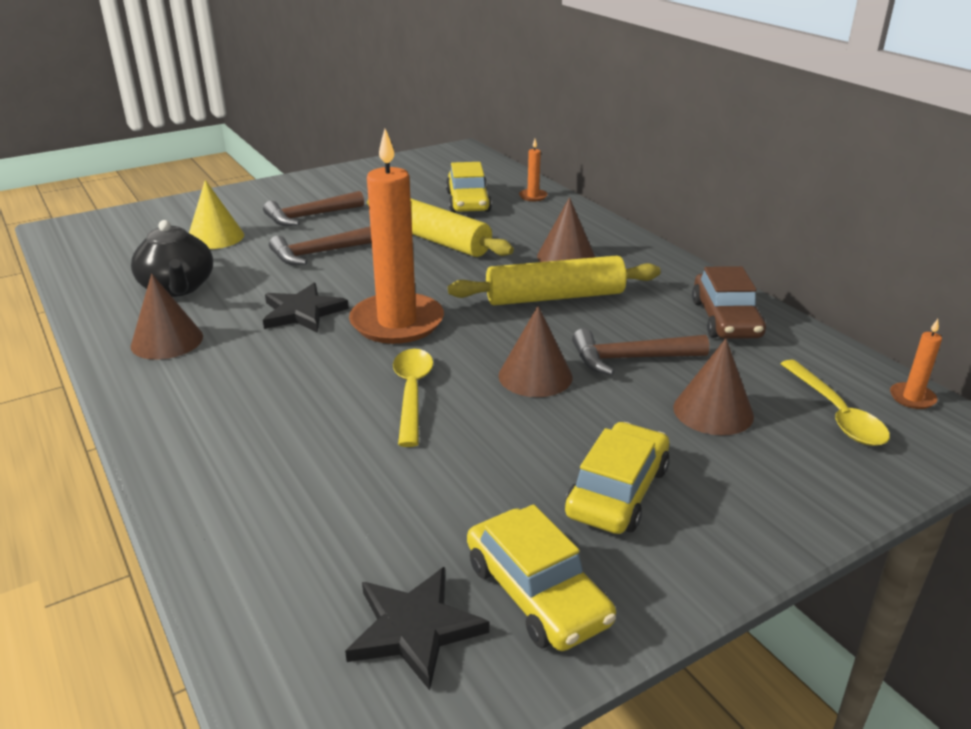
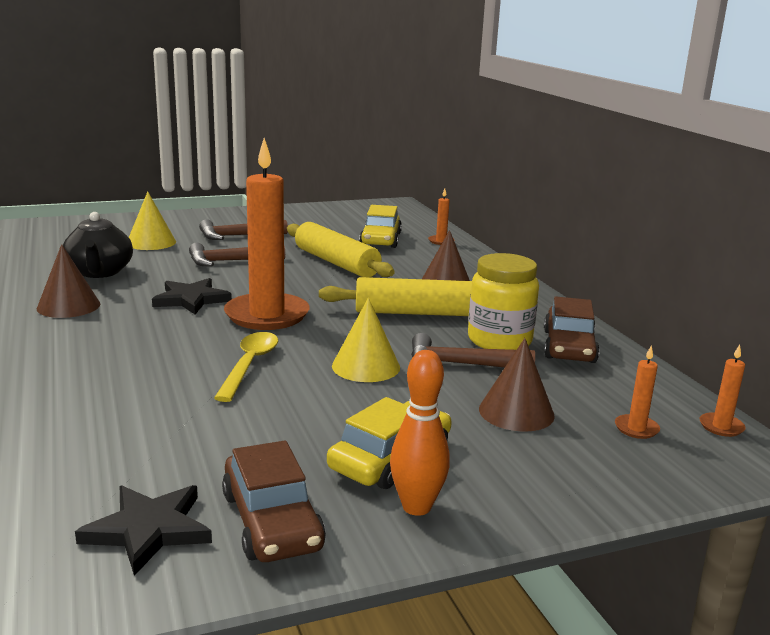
camera: 10 degrees right, 10 degrees down
yellow car [467,504,616,651] -> brown car [222,441,326,562]
brown cone [498,306,572,397] -> yellow cone [332,298,400,382]
yellow spoon [780,360,890,446] -> orange candle [615,345,660,439]
none -> orange bowling pin [390,350,450,516]
none -> yellow jar [468,253,539,350]

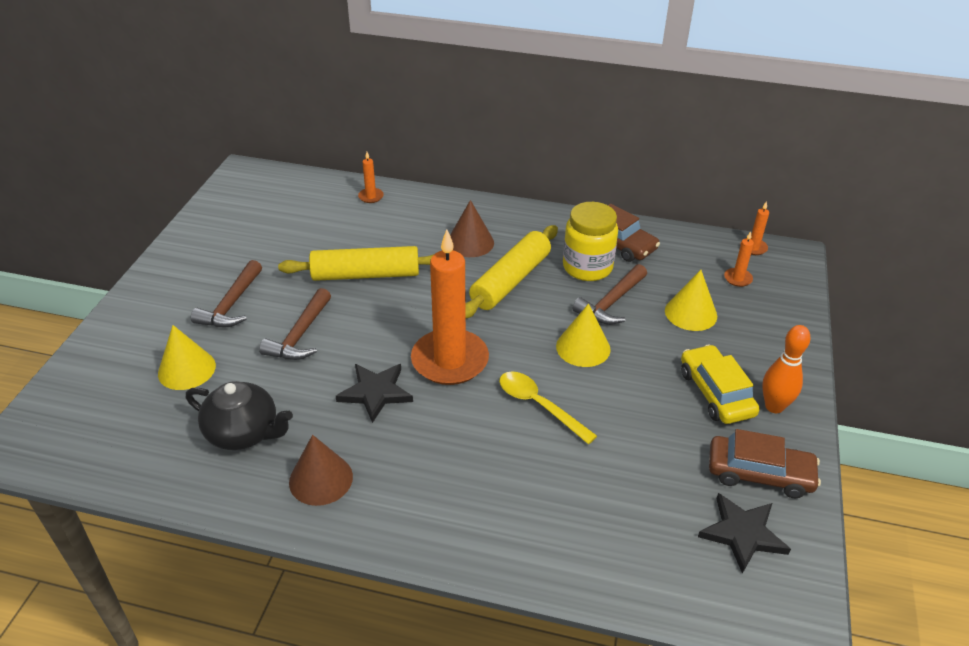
camera: 55 degrees left, 20 degrees up
yellow car [359,205,402,248] -> none
brown cone [479,338,555,432] -> yellow cone [665,270,717,331]

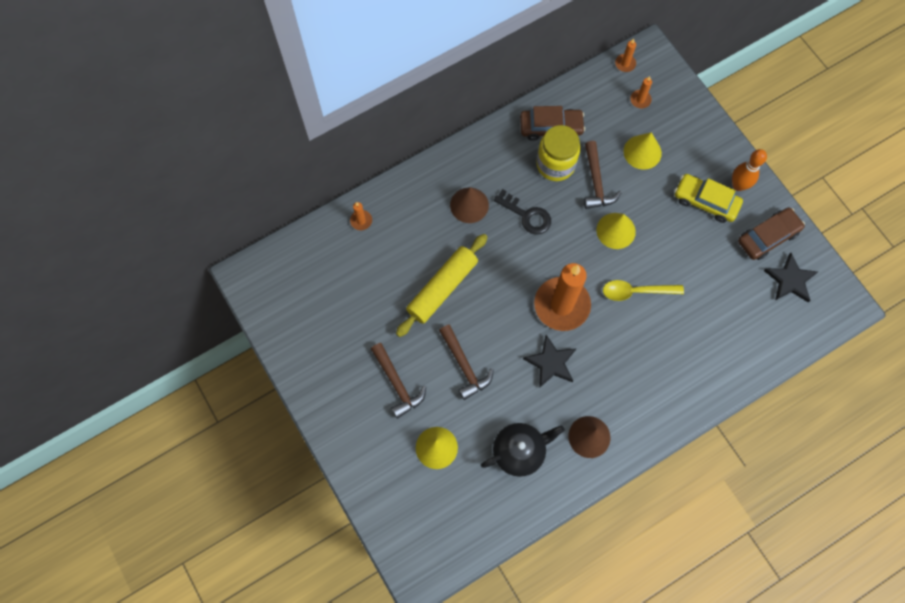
camera: 45 degrees left, 30 degrees up
yellow rolling pin [465,225,558,318] -> black key [494,189,551,235]

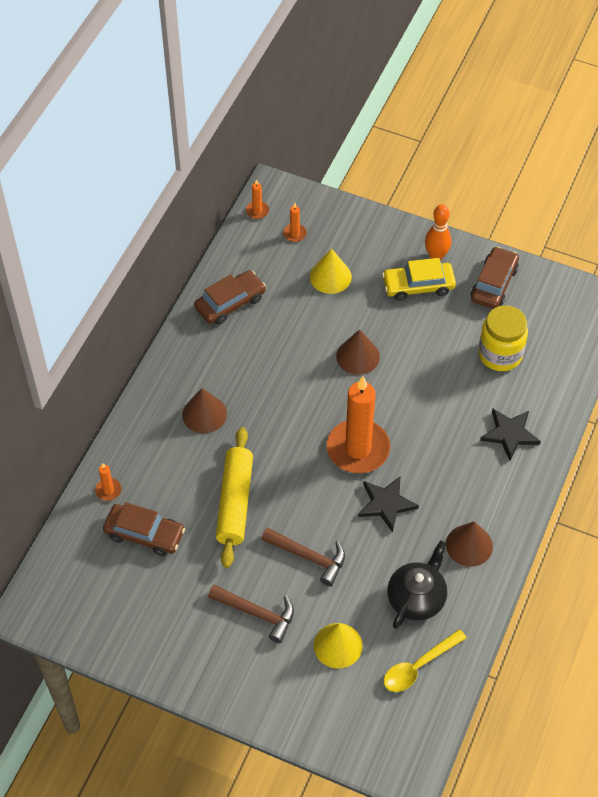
camera: 35 degrees left, 15 degrees down
black key [494,189,551,235] -> none
yellow jar [536,125,580,181] -> yellow jar moved to [478,305,528,371]
brown hammer [584,141,622,209] -> none
yellow cone [596,213,636,249] -> brown cone [336,329,380,375]
yellow spoon [603,280,684,301] -> yellow spoon moved to [384,629,466,692]
black star [764,253,818,302] -> black star moved to [480,409,541,460]
none -> brown car [103,502,185,556]

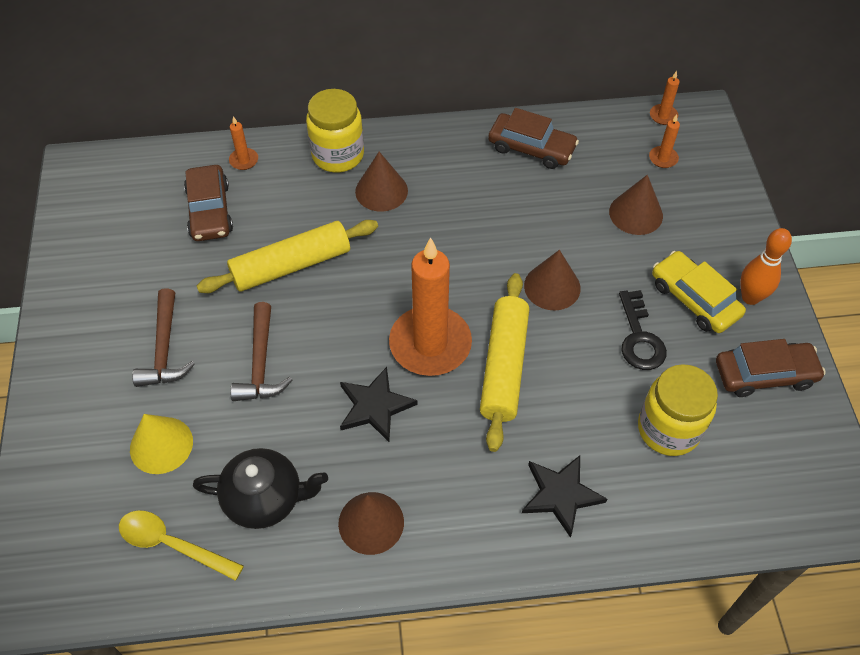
camera: 60 degrees right, 0 degrees up
yellow cone [310,248,352,294] -> brown cone [609,175,663,235]
none -> yellow jar [306,89,364,173]
none -> yellow rolling pin [480,273,529,452]
none -> black key [619,290,667,370]

